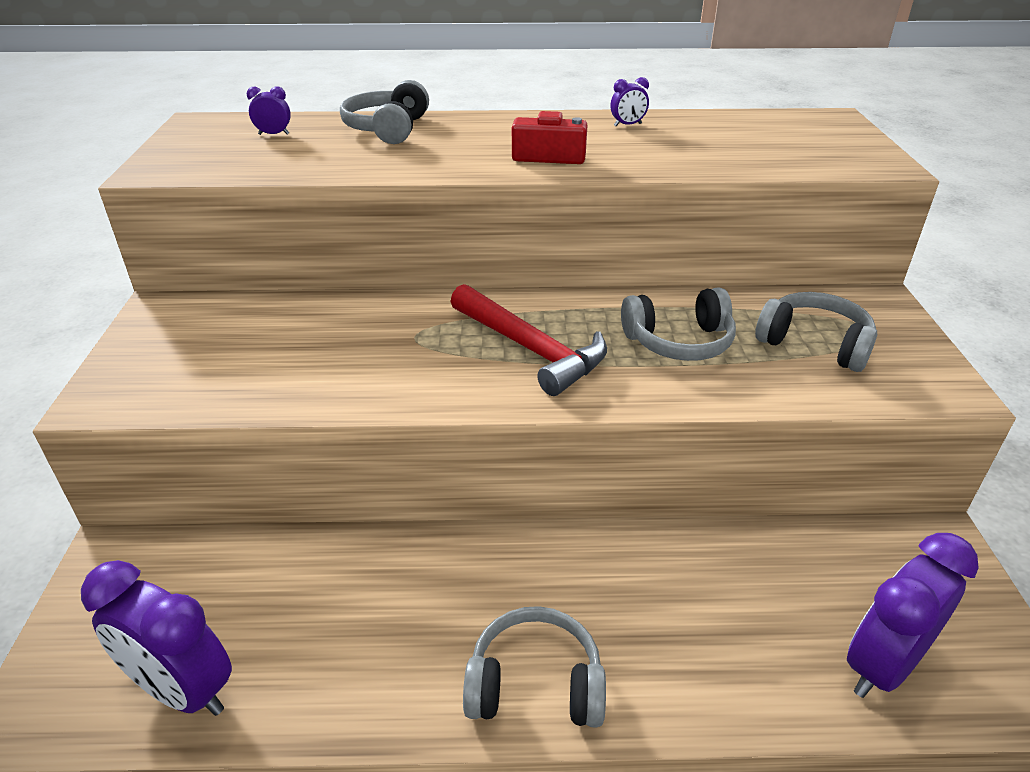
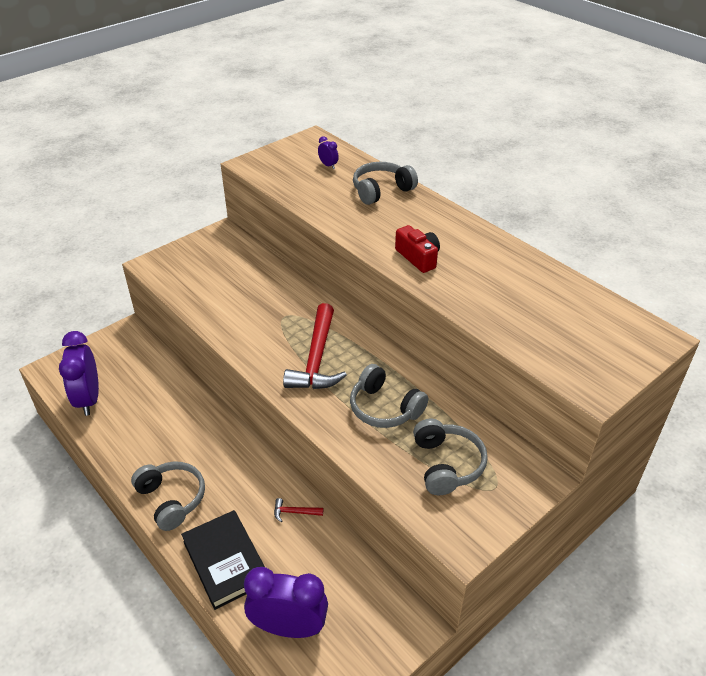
camera: 50 degrees right, 5 degrees up
purple clock [611,77,649,126] -> none
none -> black book [181,510,265,610]
none -> red hammer [274,498,323,522]

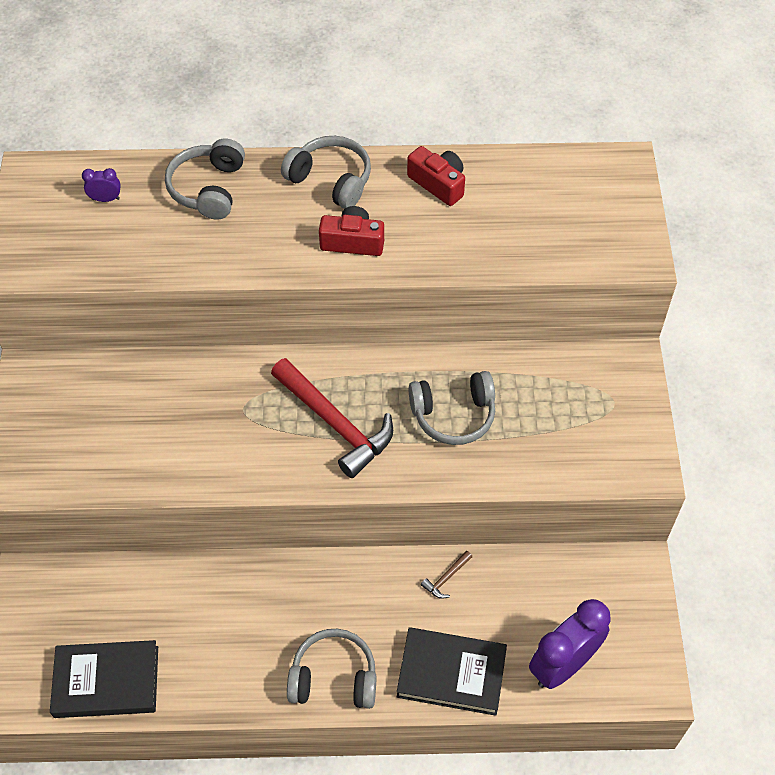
camera: 50 degrees left, 15 degrees up
purple clock [59,331,99,416] -> black book [50,640,158,718]
red hammer [274,498,323,522] -> brown hammer [421,551,472,599]
grey headphones [413,419,488,495] -> grey headphones moved to [281,136,371,209]
none -> red camera [407,146,465,206]

